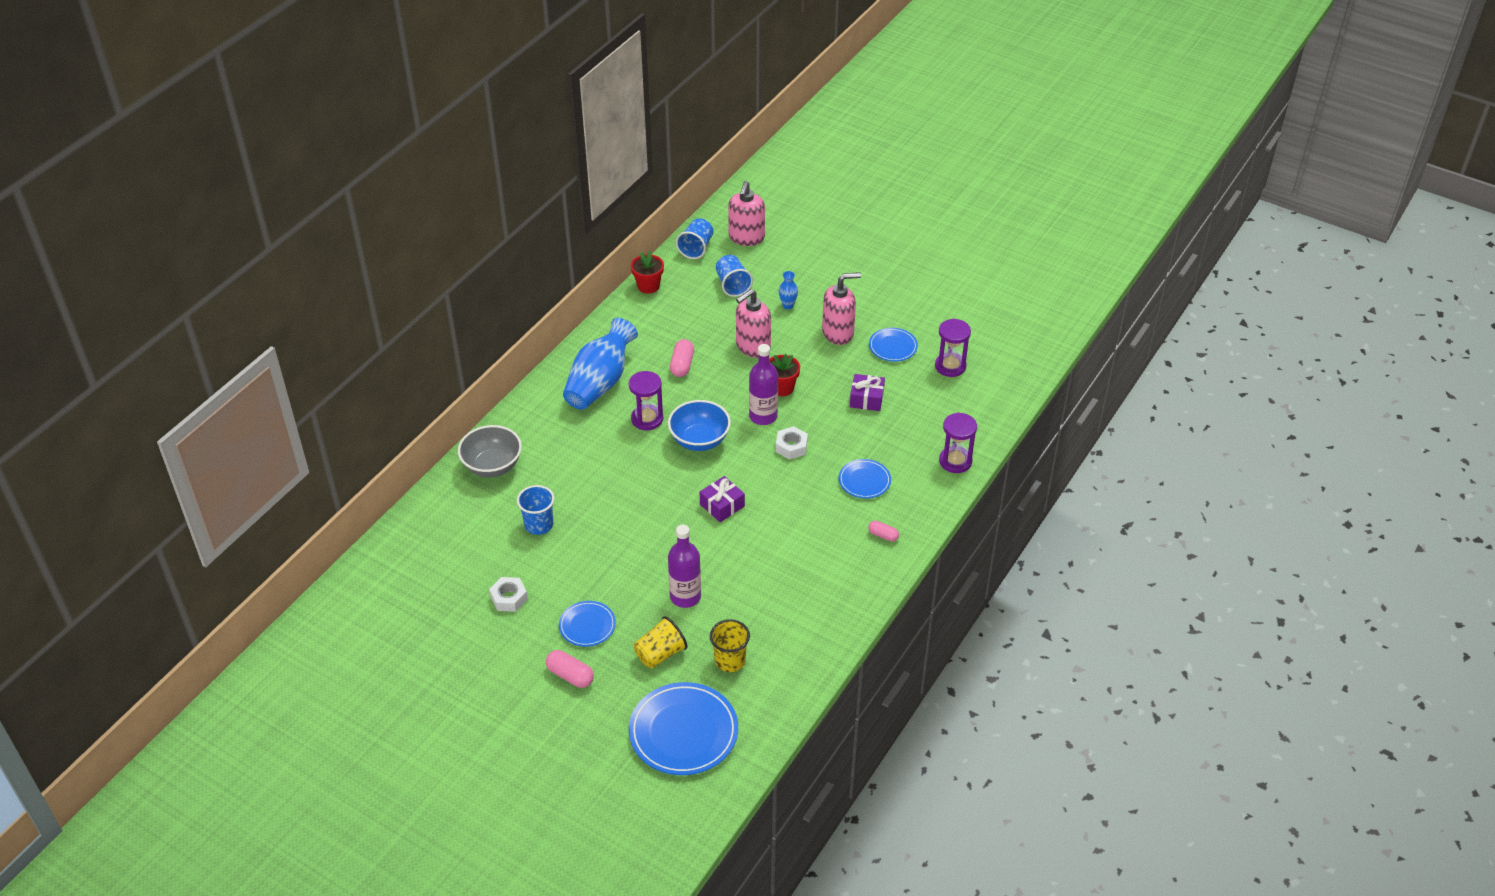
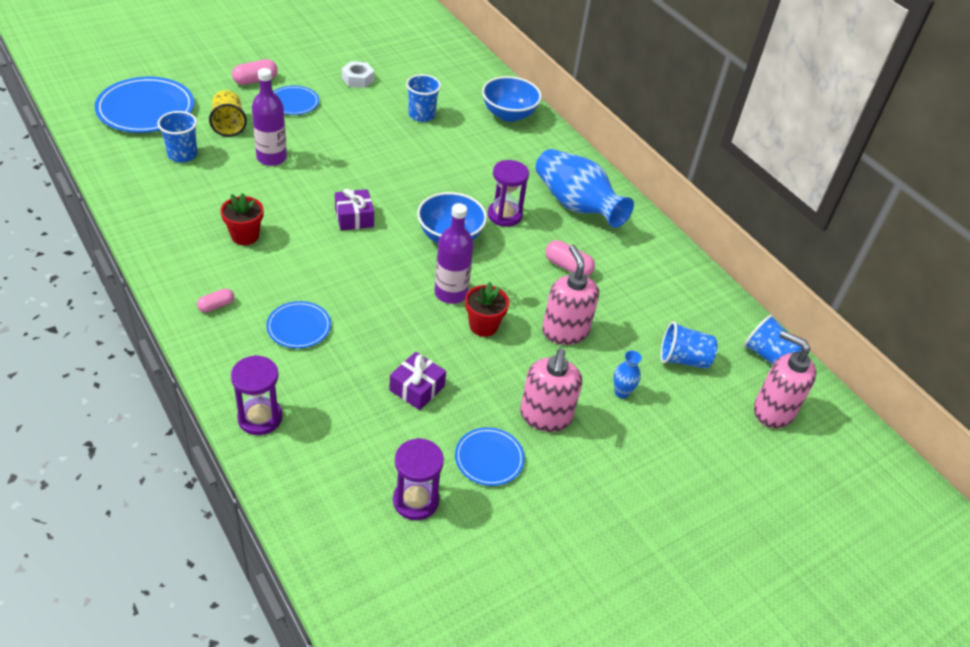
camera: 110 degrees right, 0 degrees up
grey bowl [458,425,522,477] -> blue bowl [482,76,542,122]
red flower pot [631,251,664,294] -> red flower pot moved to [220,193,264,245]
yellow cup [710,619,750,672] -> blue cup [157,111,198,163]
white nut [776,426,808,460] -> none

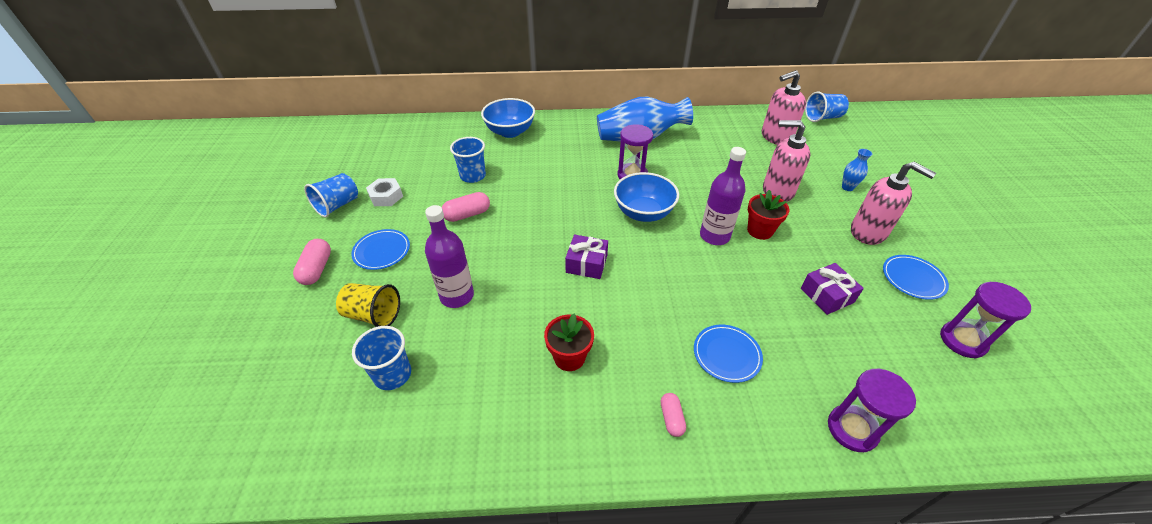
camera: 55 degrees left, 0 degrees up
blue plate [95,77,194,133] -> none
pink capsule [545,240,595,276] -> pink capsule moved to [442,192,490,222]
blue cup [661,321,718,369] -> blue cup moved to [304,173,358,217]
pink soap dispenser [754,330,816,428] -> pink soap dispenser moved to [762,70,806,145]

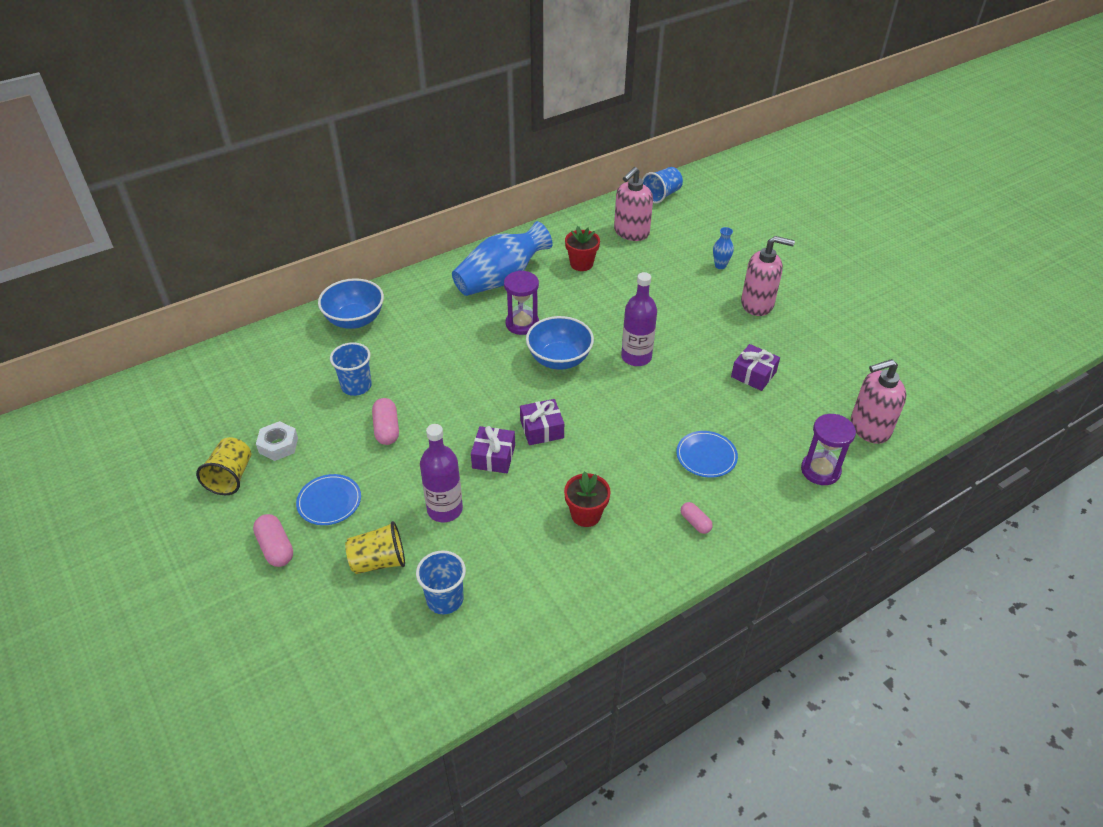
camera: 30 degrees left, 0 degrees up
blue cup [304,173,358,217] -> yellow cup [196,437,251,495]
pink capsule [442,192,490,222] -> pink capsule turned 45 degrees counterclockwise [372,398,399,445]
red flower pot [747,190,790,240] -> red flower pot moved to [565,226,600,271]
pink soap dispenser [763,120,810,202] -> pink soap dispenser moved to [851,359,907,444]
blue plate [883,255,949,300] -> none
purple hourglass [940,282,1031,358] -> none
none -> purple gift [471,426,515,473]

